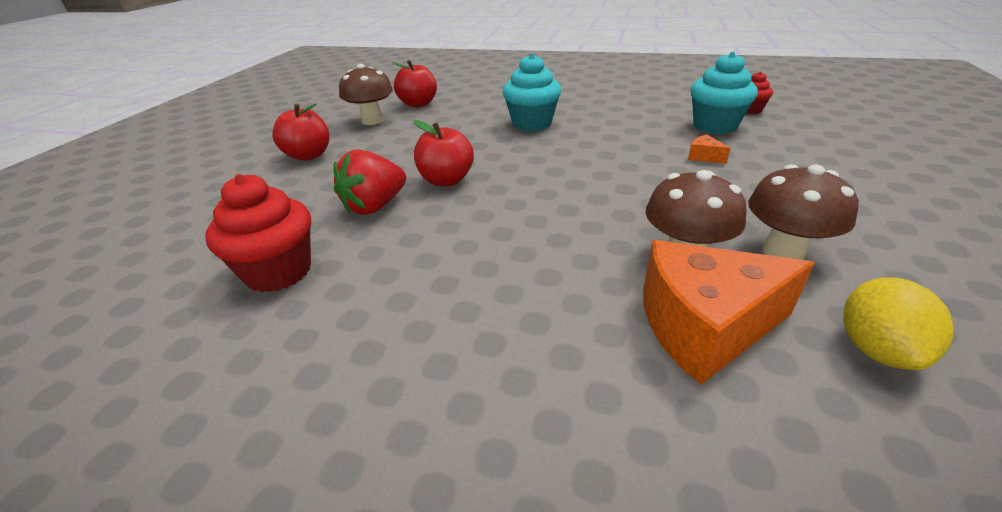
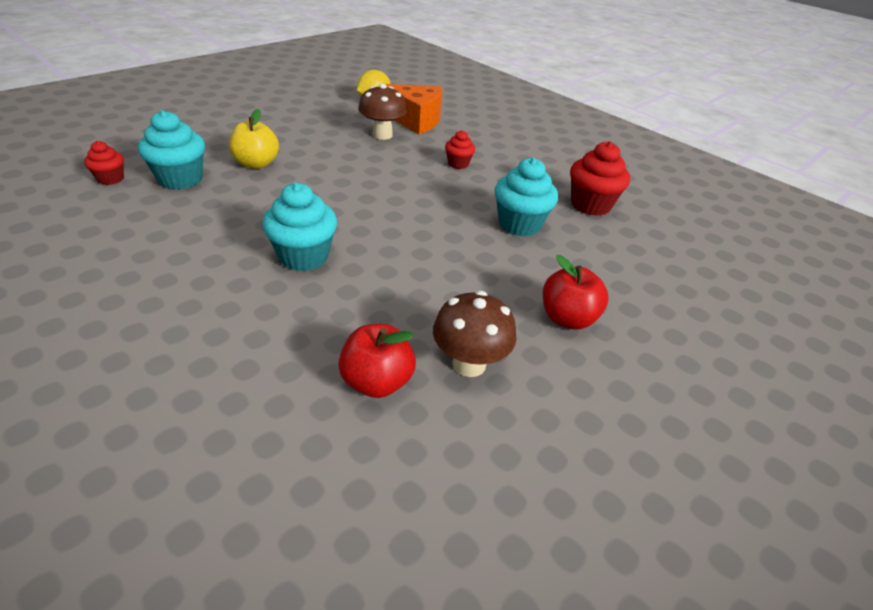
camera: 155 degrees left, 5 degrees up
red strawberry [333,149,406,215] -> turquoise cupcake [495,158,558,237]
red apple [413,120,474,186] -> none
orange cheese [688,135,731,164] -> yellow apple [229,109,279,169]
brown mushroom [748,164,859,260] -> none
none -> red cupcake [445,130,475,169]

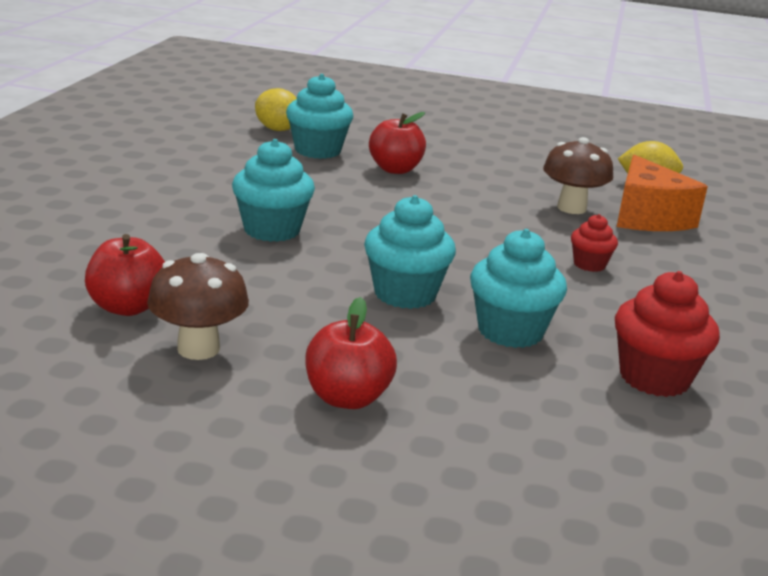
camera: 60 degrees right, 15 degrees down
red cupcake [84,141,124,185] -> yellow lemon [255,88,297,131]
yellow apple [229,109,279,169] -> red apple [369,112,426,174]
none -> turquoise cupcake [364,195,456,309]

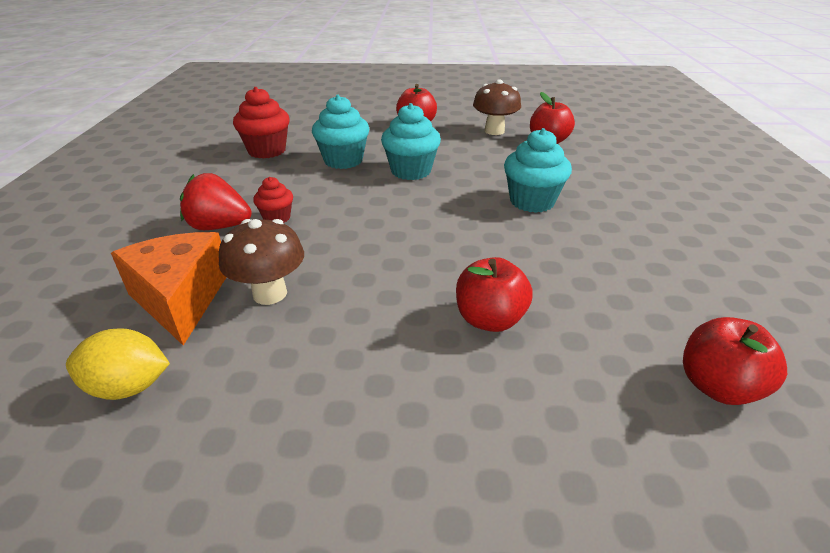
camera: 170 degrees right, 10 degrees up
yellow lemon [255,88,297,131] -> red apple [683,317,787,405]
turquoise cupcake [286,74,354,159] -> none
none -> red strawberry [180,173,252,230]

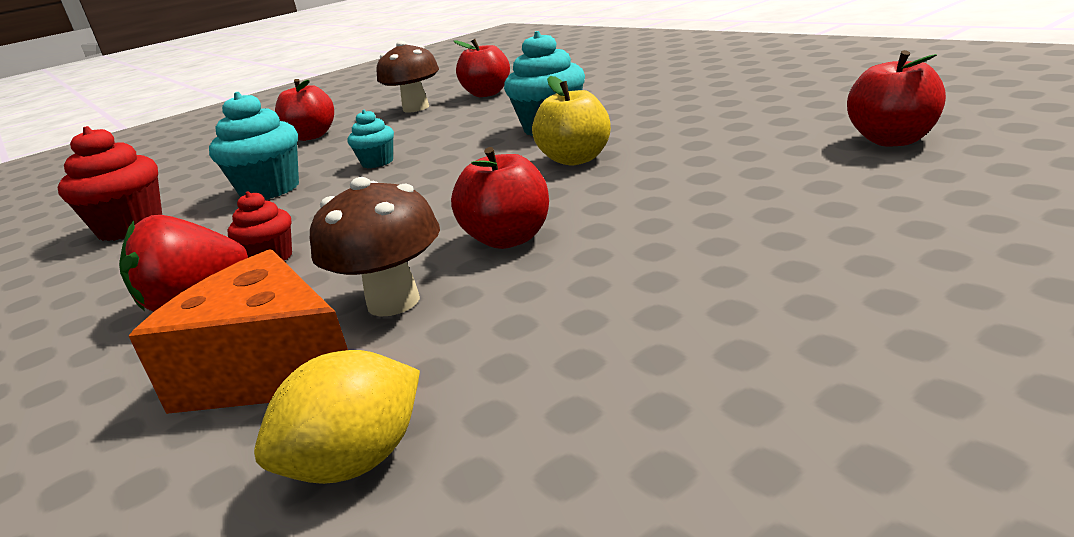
camera: 35 degrees left, 10 degrees down
turquoise cupcake [381,103,441,180] -> turquoise cupcake [348,110,394,168], size x0.57
red apple [456,257,532,332] -> red apple moved to [451,147,549,249]
none -> yellow apple [532,76,611,165]

